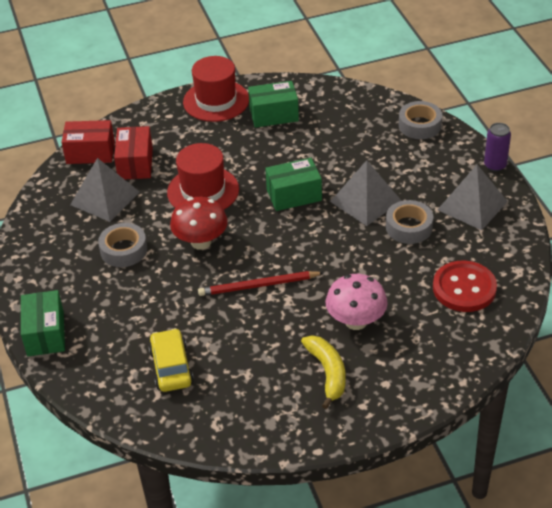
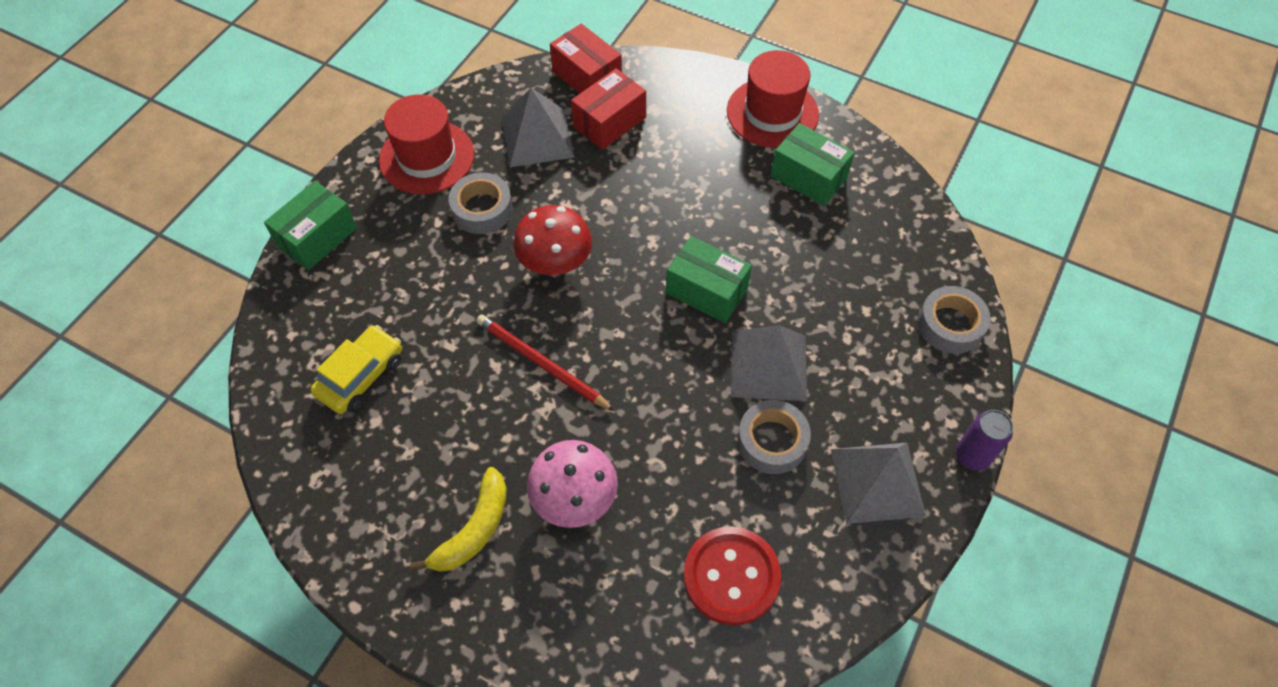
camera: 45 degrees right, 15 degrees up
red hat [167,143,239,210] -> red hat moved to [379,94,474,194]

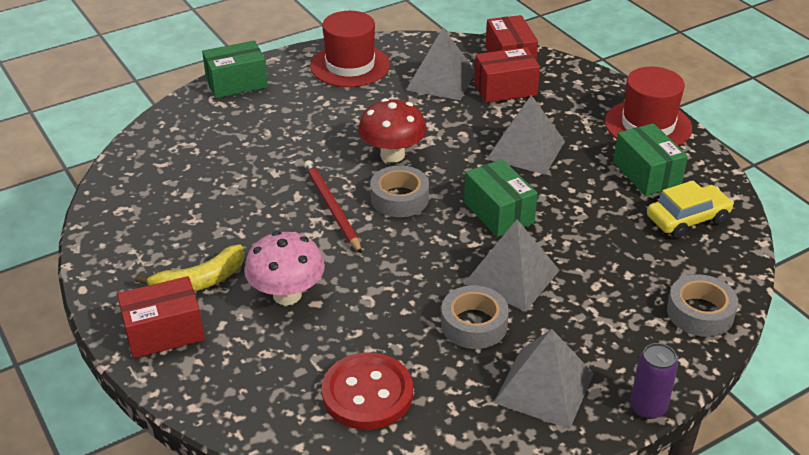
camera: 30 degrees right, 20 degrees down
yellow car [310,325,402,414] -> yellow car moved to [647,181,734,238]
grey tape [448,172,513,234] -> grey tape moved to [370,165,429,217]
none -> red box [117,276,205,358]
none -> grey pyramid [487,95,565,175]

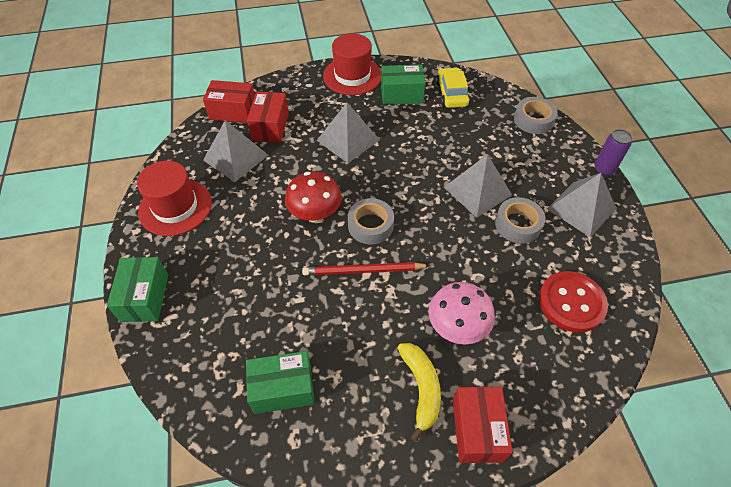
camera: 70 degrees left, 15 degrees up
green box [464,159,538,237] -> green box moved to [246,351,315,414]

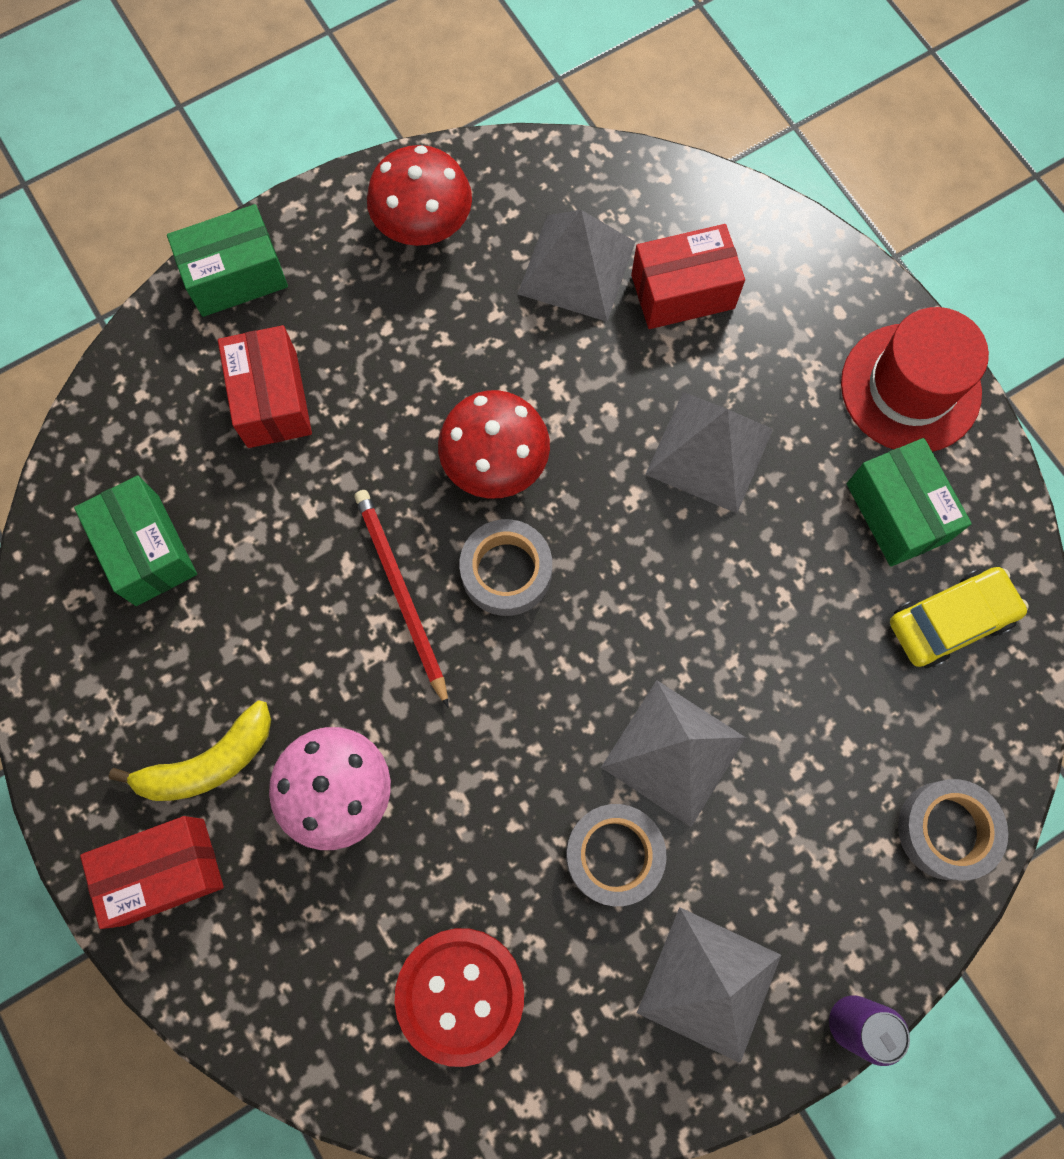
camera: 70 degrees right, 20 degrees up
red hat [137,161,212,236] -> red mushroom [367,145,472,246]
red box [203,80,255,123] -> red box moved to [218,325,312,448]

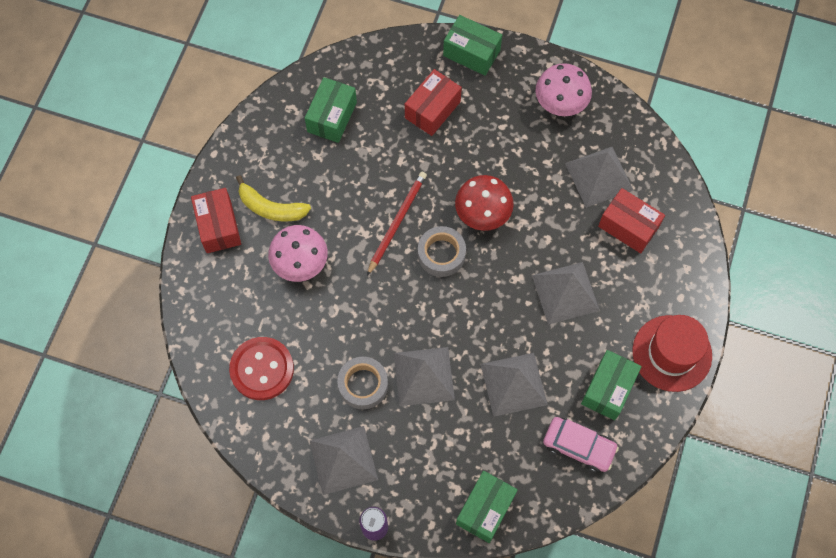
camera: 50 degrees right, 5 degrees down
red box [80,816,224,929] -> red box turned 45 degrees clockwise [191,188,241,253]
red mushroom [367,145,472,246] -> pink mushroom [535,63,592,116]
yellow car [890,567,1029,668] -> pink car [543,417,619,473]
grey tape [898,779,1008,880] -> green box [456,471,518,543]
none -> grey pyramid [481,353,548,417]

